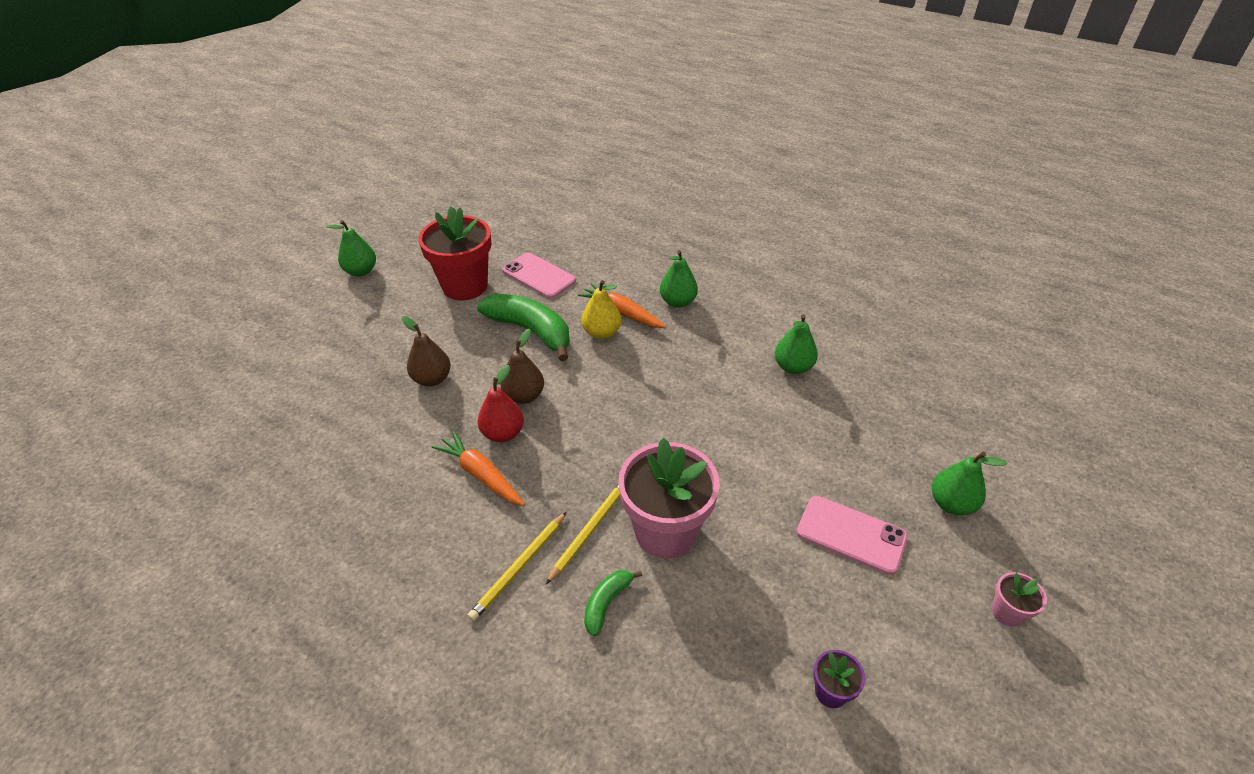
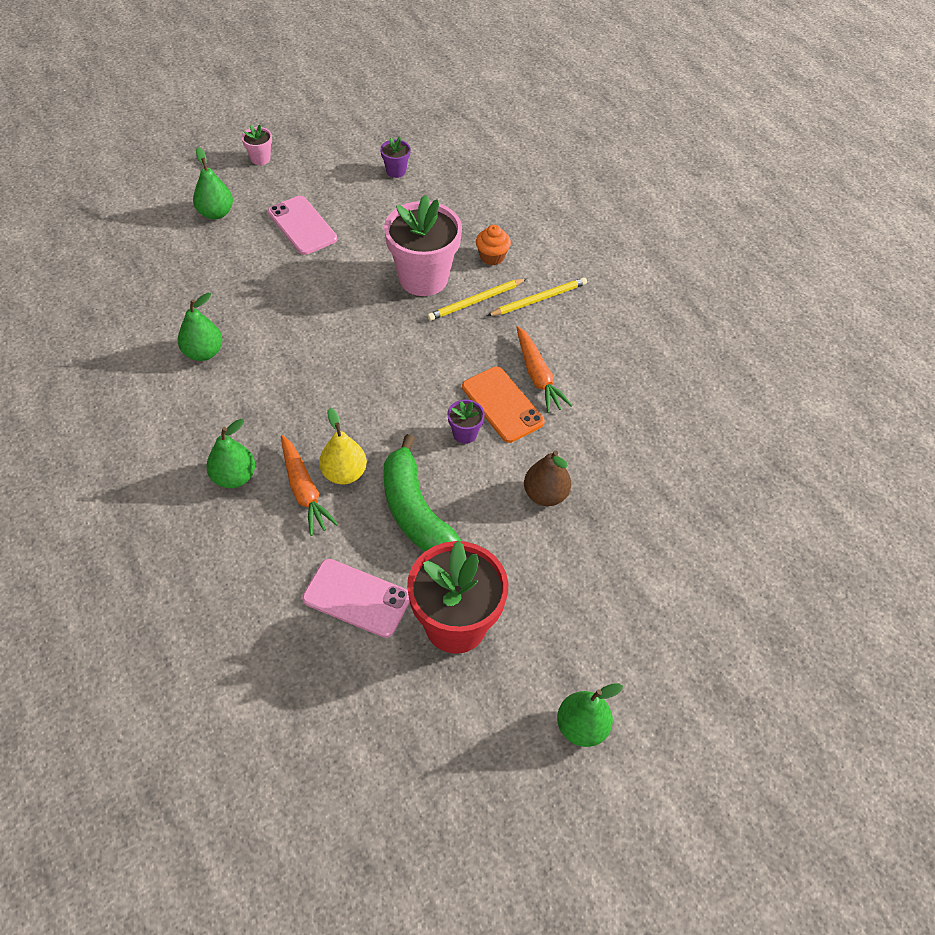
camera: 155 degrees left, 10 degrees up
red pear [478,365,524,442] -> orange phone [462,366,545,443]
brown pear [500,329,544,404] -> purple flower pot [447,399,485,444]
pink phone [503,253,576,298] -> pink phone turned 45 degrees counterclockwise [302,559,410,638]
green banana [584,570,642,636] -> orange cupcake [476,225,511,265]

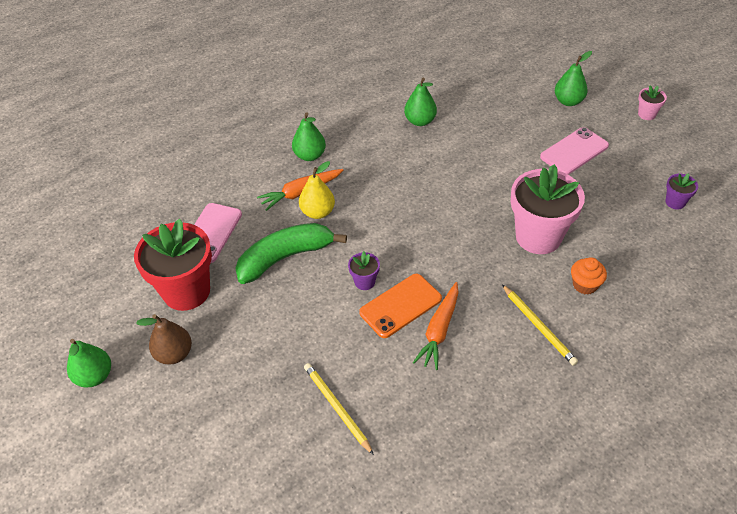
camera: 90 degrees right, 5 degrees down
yellow pencil [427,278,527,321] -> yellow pencil moved to [304,363,374,455]
orange carrot [516,326,573,413] -> orange carrot turned 45 degrees counterclockwise [413,282,459,370]
brown pear [524,450,571,506] -> brown pear moved to [136,314,192,365]

